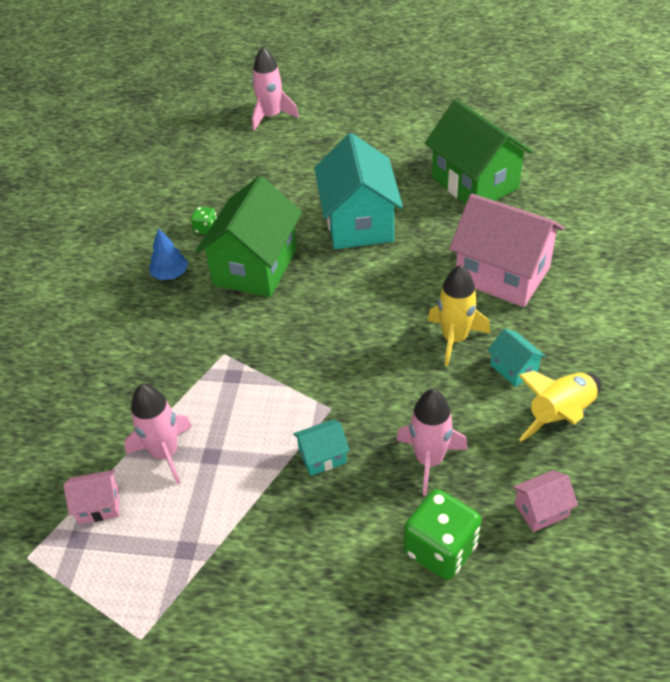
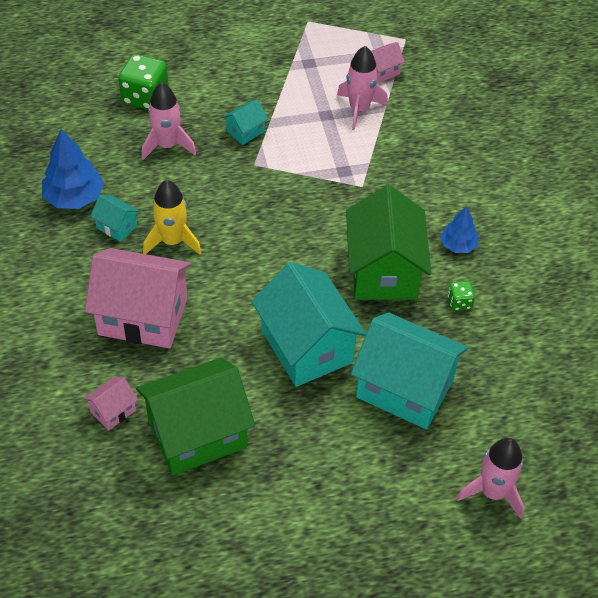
camera: 155 degrees right, 5 degrees up
green house [425,99,533,204] -> green house turned 60 degrees counterclockwise [136,357,255,476]
pink house [513,470,578,532] -> pink house moved to [83,376,138,431]
yellow rocket [518,371,601,442] -> blue tree [42,129,104,209]
none -> turquoise house [351,312,468,429]

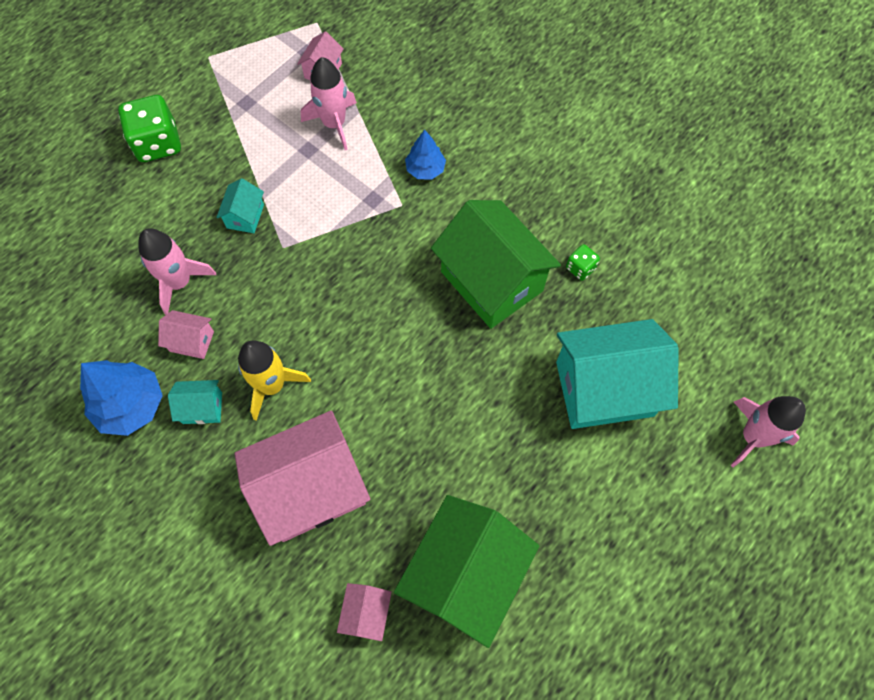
camera: 35 degrees left, 15 degrees up
green dice [118,54,169,110] -> green dice moved to [118,95,181,162]
turquoise house [252,262,366,387] -> none
blue tree [440,206,479,253] -> blue tree moved to [405,130,446,180]
none -> pink house [158,310,214,359]

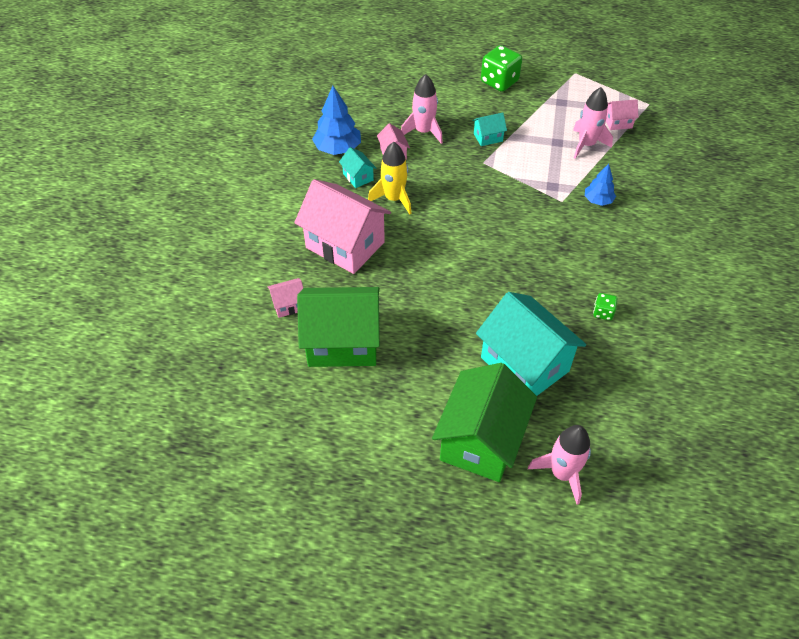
camera: 60 degrees right, 15 degrees down
green house [431,200,561,329] -> green house moved to [432,363,537,482]

